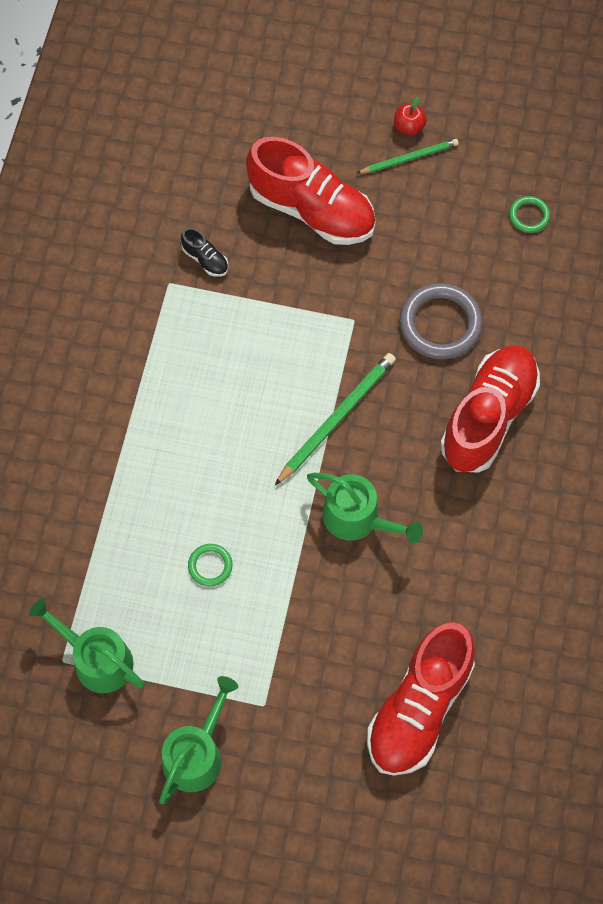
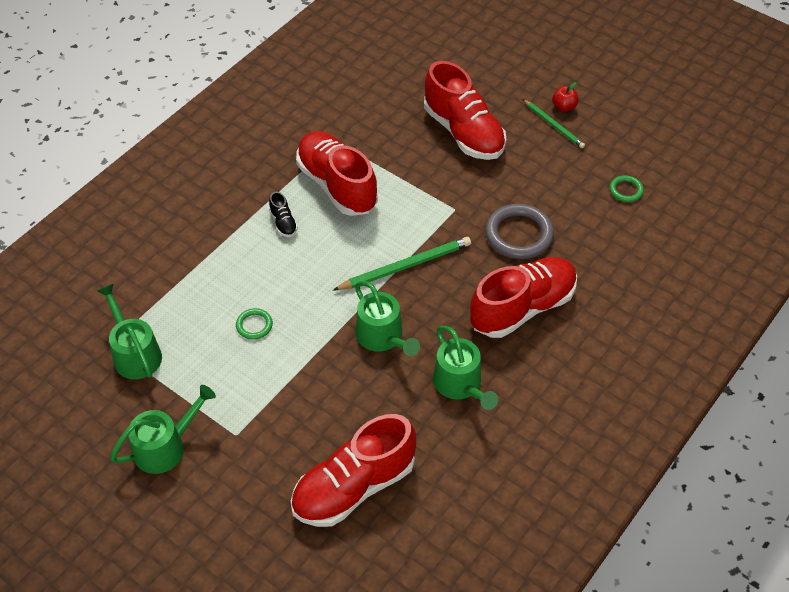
camera: 25 degrees right, 15 degrees down
black shoe [181,228,228,277] -> black shoe moved to [269,191,298,237]
green pencil [357,139,459,174] -> green pencil turned 45 degrees clockwise [523,99,585,148]
none -> red shoe [296,131,378,216]
none -> green watering can [433,326,498,410]

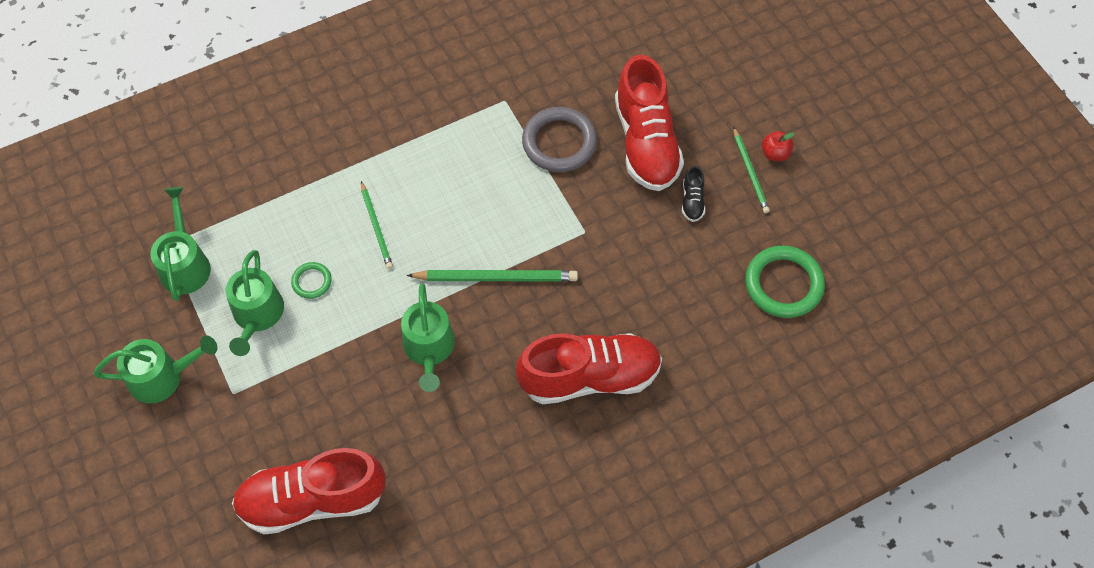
camera: 25 degrees right, 10 degrees up
black shoe [269,191,298,237] -> black shoe moved to [682,166,705,222]
red shoe [296,131,378,216] -> none
green watering can [433,326,498,410] -> green watering can moved to [226,250,284,356]
grey ring [485,204,554,259] -> grey ring moved to [522,107,597,172]
green ring [610,175,644,202] -> green ring [745,245,825,318], size x1.97
none -> green pencil [361,181,393,269]

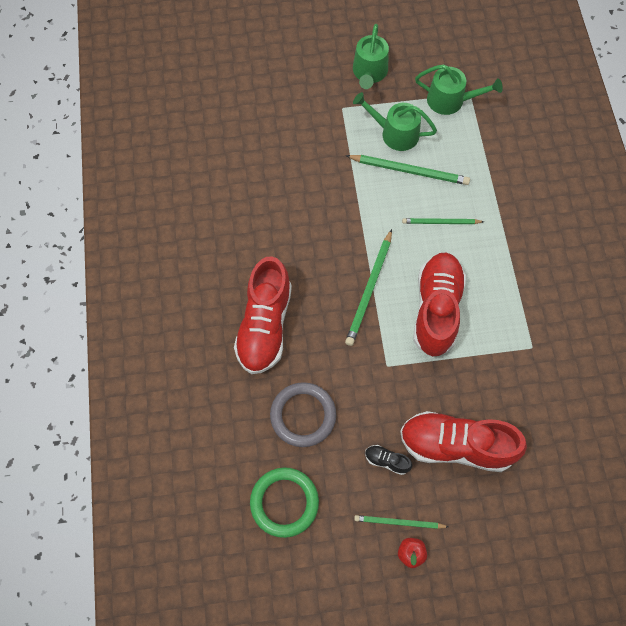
camera: 110 degrees right, 5 degrees up
red shoe [232,448,386,535] -> red shoe moved to [413,253,466,357]
green ring [291,262,332,299] -> green pencil [345,155,470,185]
green watering can [401,283,455,392] -> none
grey ring [522,107,597,172] -> grey ring moved to [270,382,336,447]

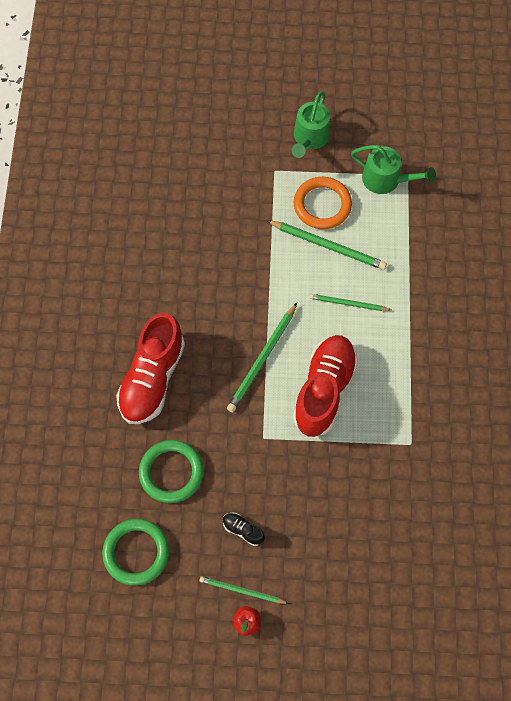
camera: 10 degrees right, 0 degrees up
grey ring [270,382,336,447] -> green ring [139,440,204,503]
green watering can [353,92,437,151] -> orange ring [294,177,352,229]
red shoe [400,411,527,472] -> none

